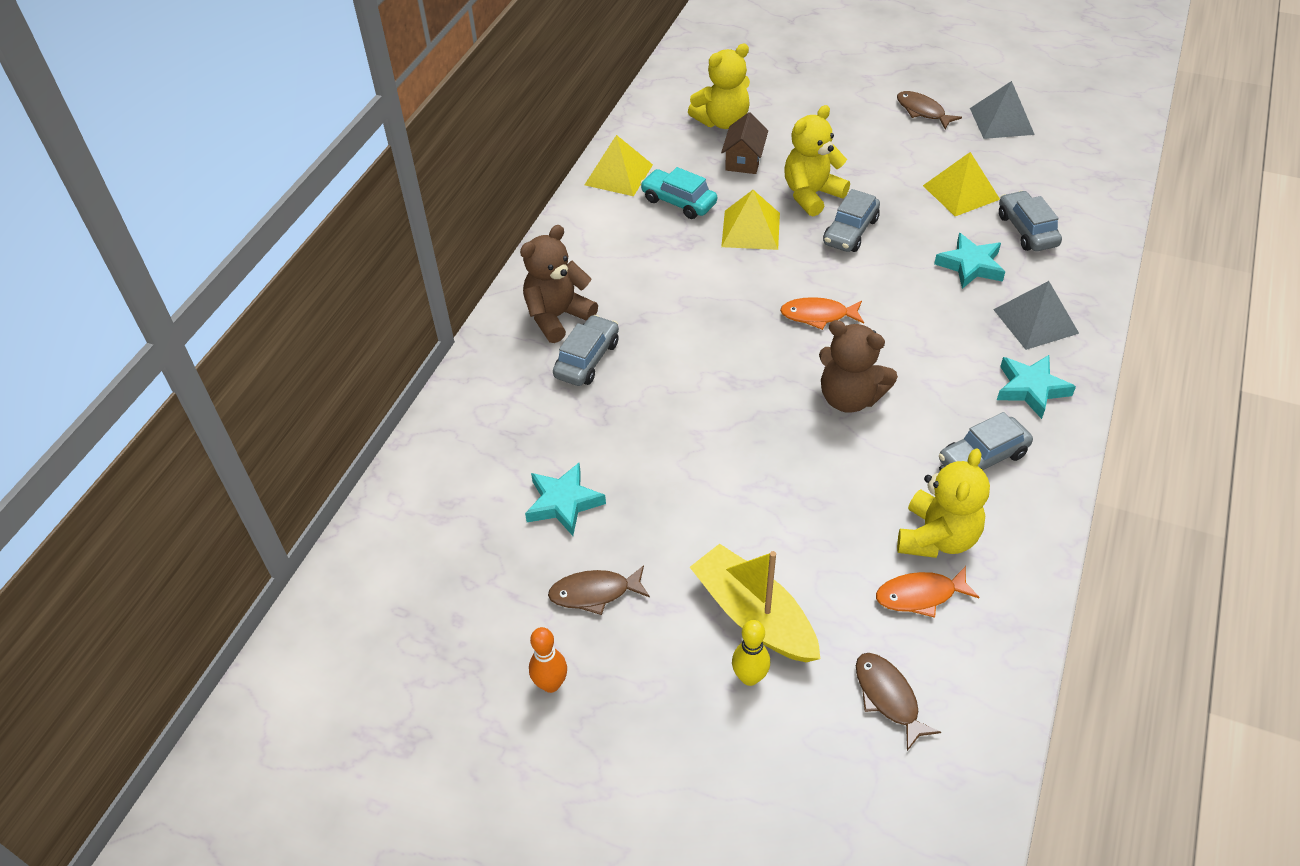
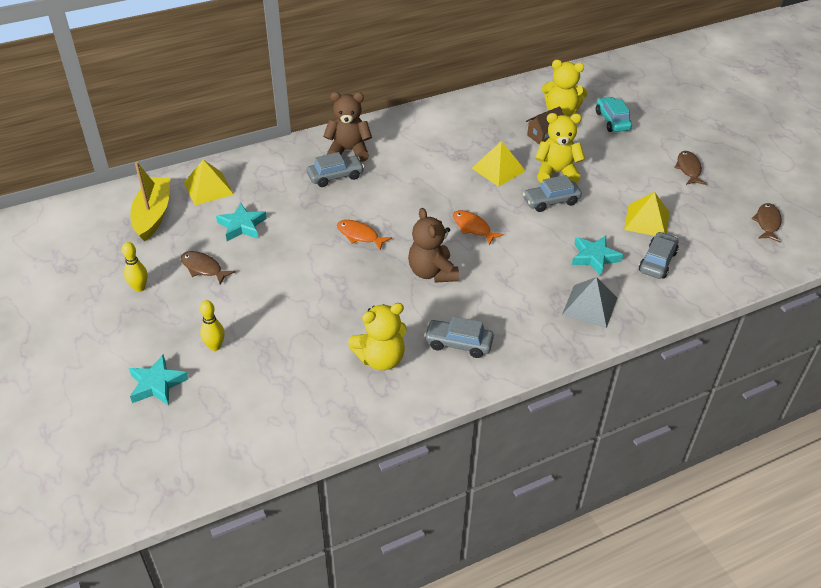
camera: 40 degrees right, 5 degrees down
orange bowling pin [529,627,567,693] -> yellow bowling pin [122,242,148,292]
yellow pyramid [585,135,653,196] -> yellow pyramid moved to [184,159,234,205]
turquoise car [640,167,717,219] -> turquoise car moved to [596,97,632,132]
yellow boat [690,544,821,662] -> yellow boat moved to [130,161,170,242]
brown fish [856,653,941,751] -> brown fish moved to [751,203,782,242]
orange fish [876,566,979,618] -> orange fish moved to [337,220,392,250]
grey pyramid [970,81,1035,139] -> none
turquoise star [997,355,1076,419] -> turquoise star moved to [129,355,188,406]

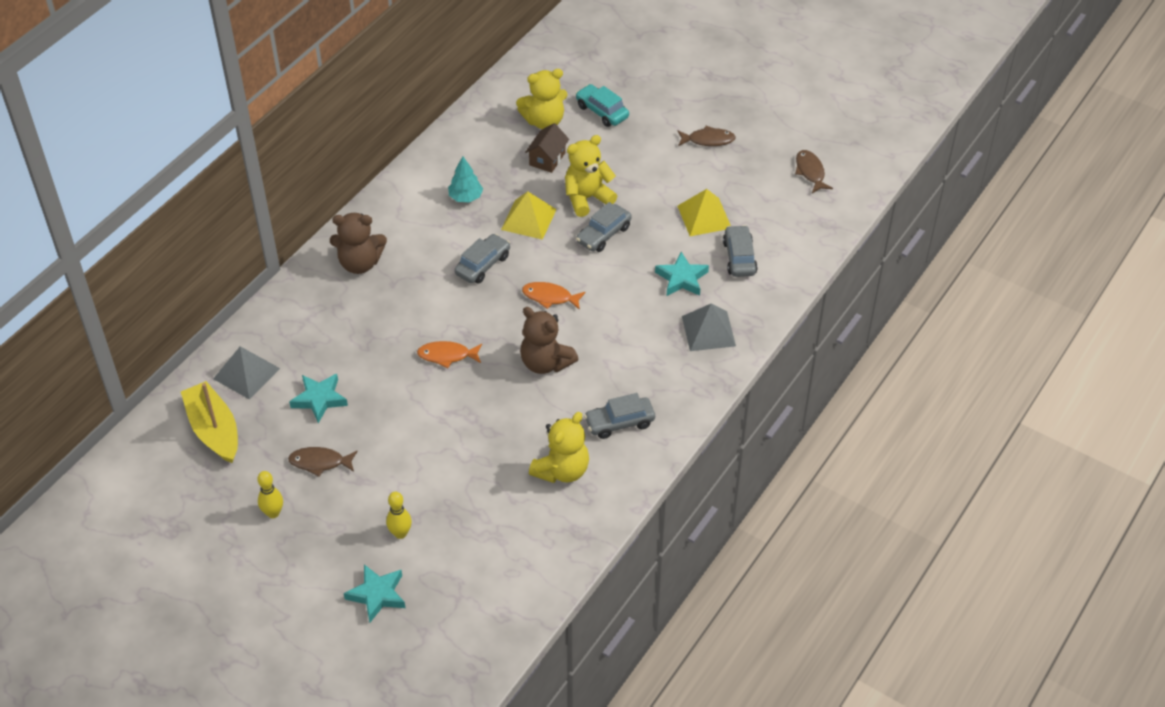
camera: 30 degrees left, 5 degrees up
yellow pyramid [184,159,234,205] -> grey pyramid [213,346,280,399]
grey car [307,152,364,187] -> grey car moved to [454,234,510,284]
brown teddy bear [323,92,372,162] -> brown teddy bear turned 150 degrees counterclockwise [330,213,387,274]
brown fish [674,151,706,185] -> brown fish turned 120 degrees clockwise [677,126,736,146]
none -> turquoise tree [448,156,483,203]

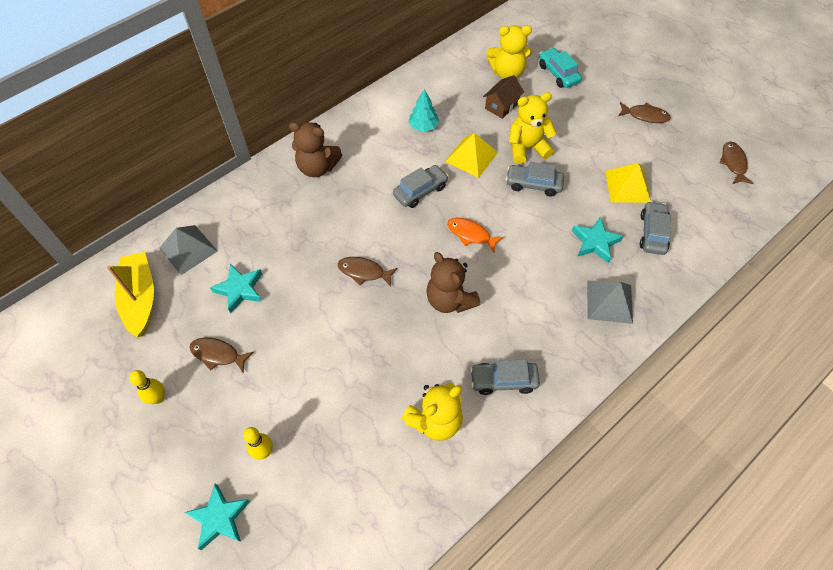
camera: 15 degrees right, 10 degrees up
orange fish [417,341,482,368] -> brown fish [338,257,398,286]
grey car [576,202,632,252] -> grey car turned 45 degrees clockwise [506,162,564,197]

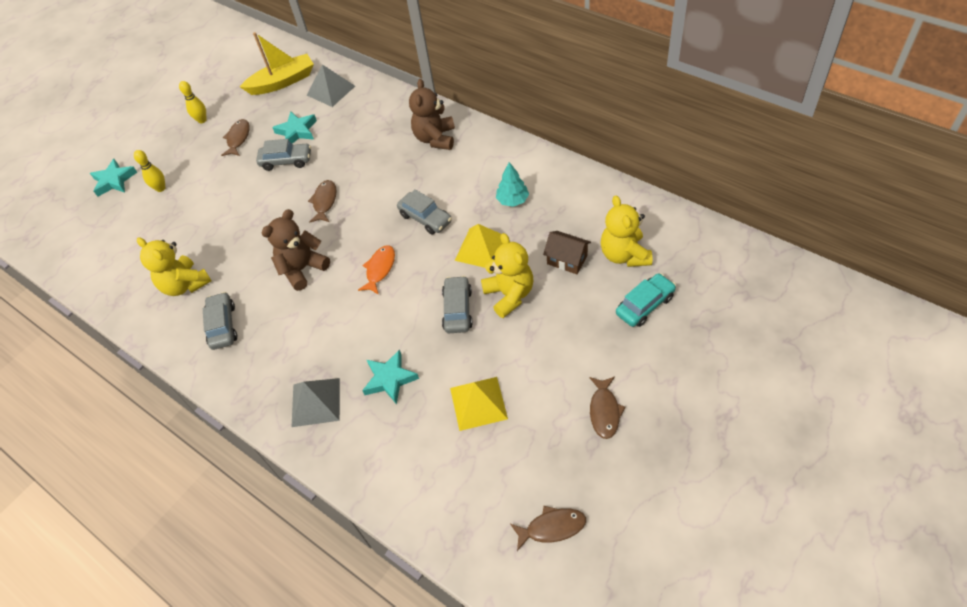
camera: 85 degrees right, 5 degrees down
grey car [640,201,671,255] -> grey car moved to [256,139,311,171]

